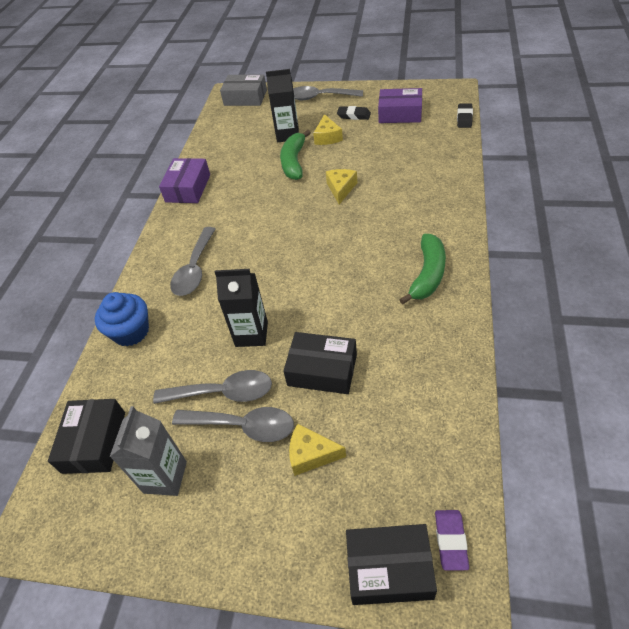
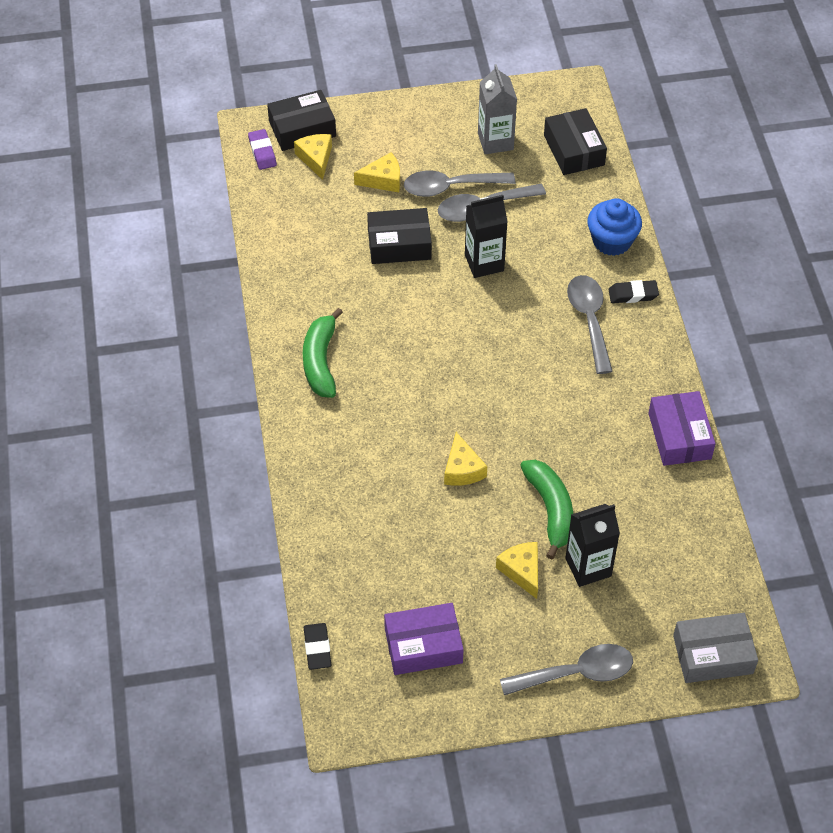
camera: 155 degrees right, 5 degrees up
black eraser [337,106,371,120] -> black eraser moved to [608,280,659,303]
none -> yellow cheese [294,134,332,180]

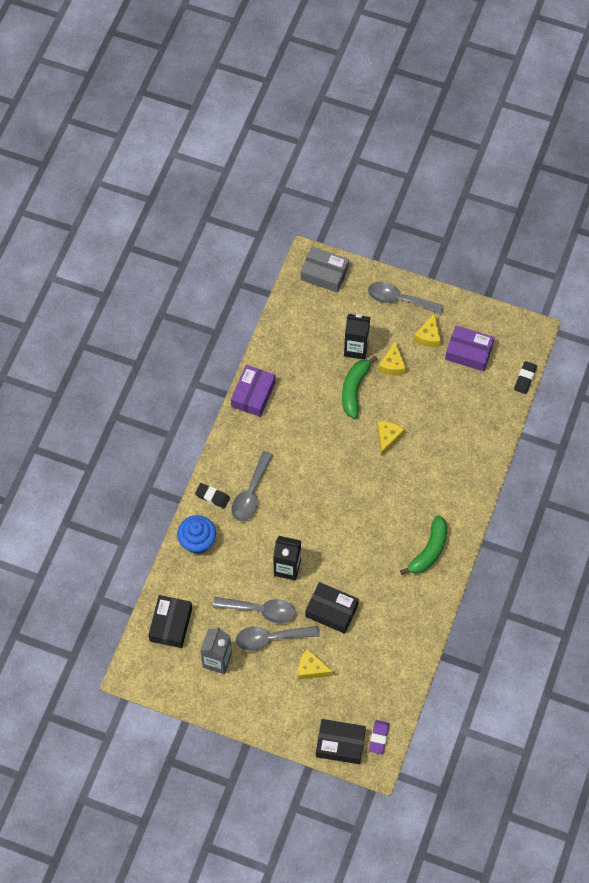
camera: 150 degrees left, 10 degrees up
yellow cheese [294,134,332,180] -> yellow cheese moved to [414,313,441,347]
grey spoon [404,170,515,197] -> grey spoon turned 150 degrees clockwise [236,626,320,651]

